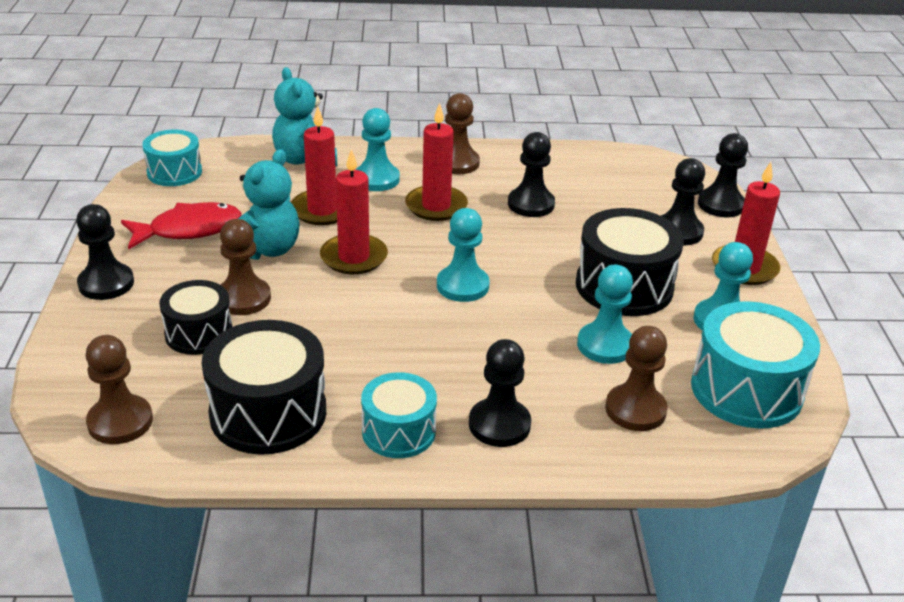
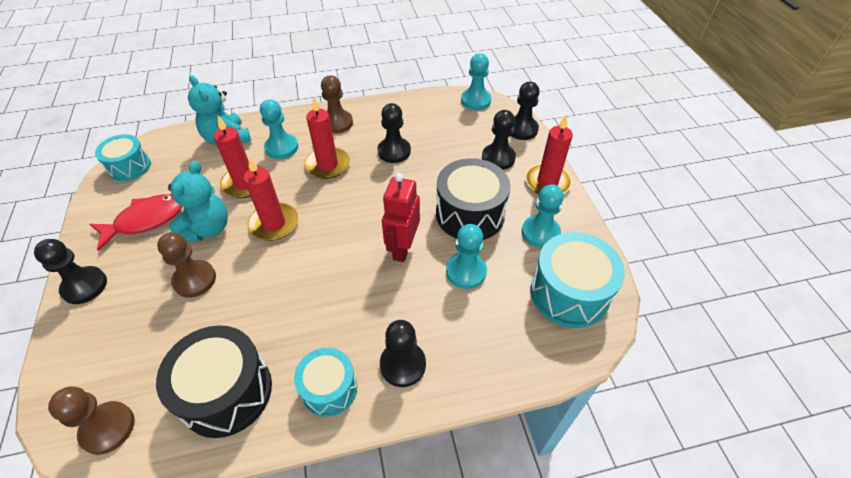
camera: 10 degrees left, 15 degrees up
black drum [159,280,232,355] -> none
turquoise pawn [437,208,490,302] -> turquoise pawn moved to [461,53,491,110]
brown pawn [605,326,668,431] -> none
none -> red robot [382,173,420,262]

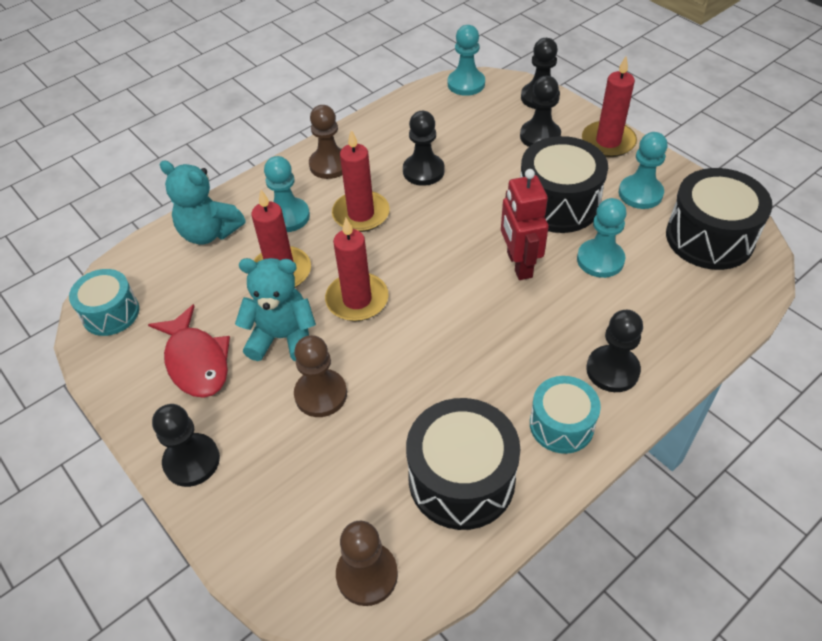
camera: 25 degrees left, 0 degrees up
red fish [89,194,183,251] -> red fish turned 120 degrees clockwise [148,304,230,398]
turquoise teddy bear [168,161,228,241] -> turquoise teddy bear turned 75 degrees counterclockwise [235,258,316,361]
turquoise drum [530,232,625,328] -> black drum [666,168,772,270]

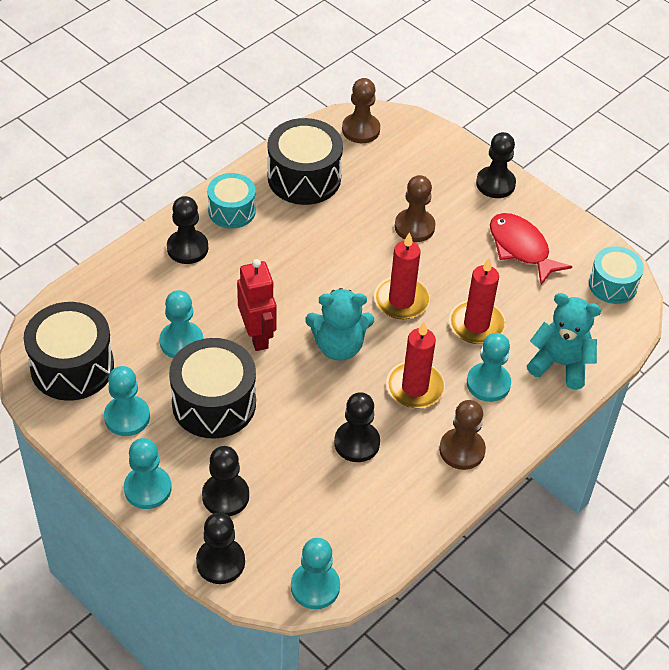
camera: 170 degrees right, 0 degrees up
turquoise teddy bear [235,258,316,361] -> turquoise teddy bear moved to [305,288,374,361]
red candle [582,56,637,157] -> turquoise pawn [124,438,171,509]

